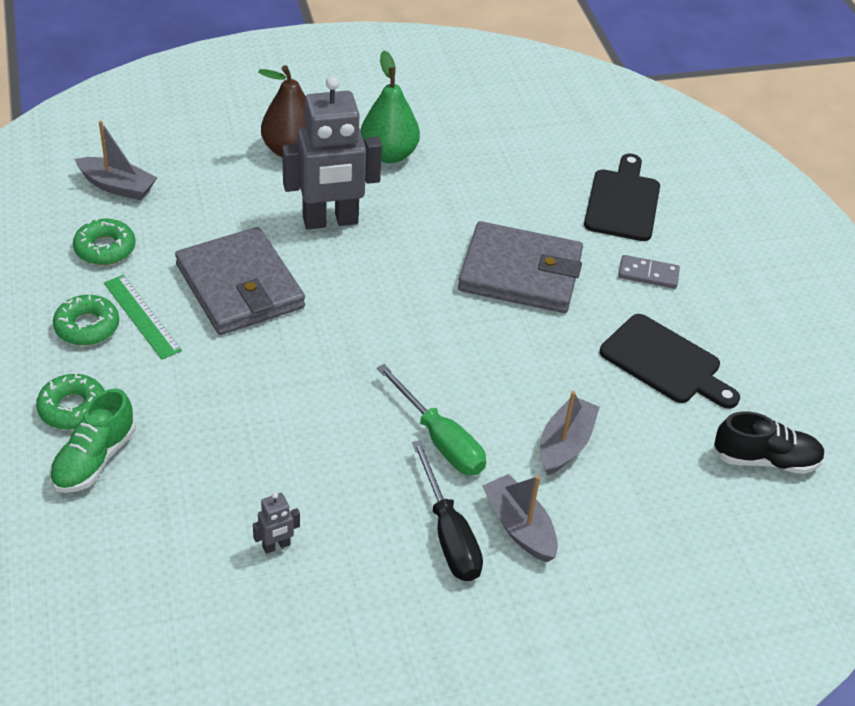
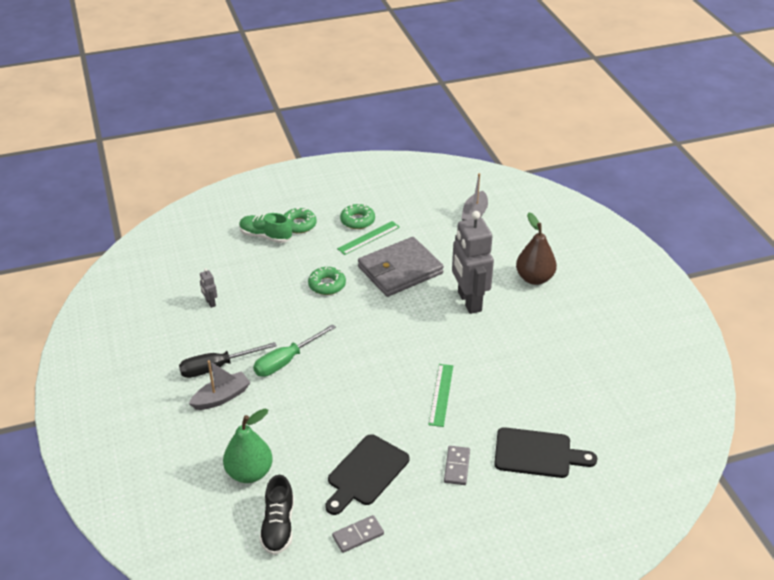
camera: 90 degrees right, 5 degrees down
green donut [73,218,135,265] -> green donut moved to [308,267,346,295]
green pear [360,51,420,163] -> green pear moved to [223,409,273,483]
grey wallet [458,221,583,313] -> green ruler [428,364,453,427]
grey boat [540,391,600,475] -> none
none -> grey domino [332,515,384,553]

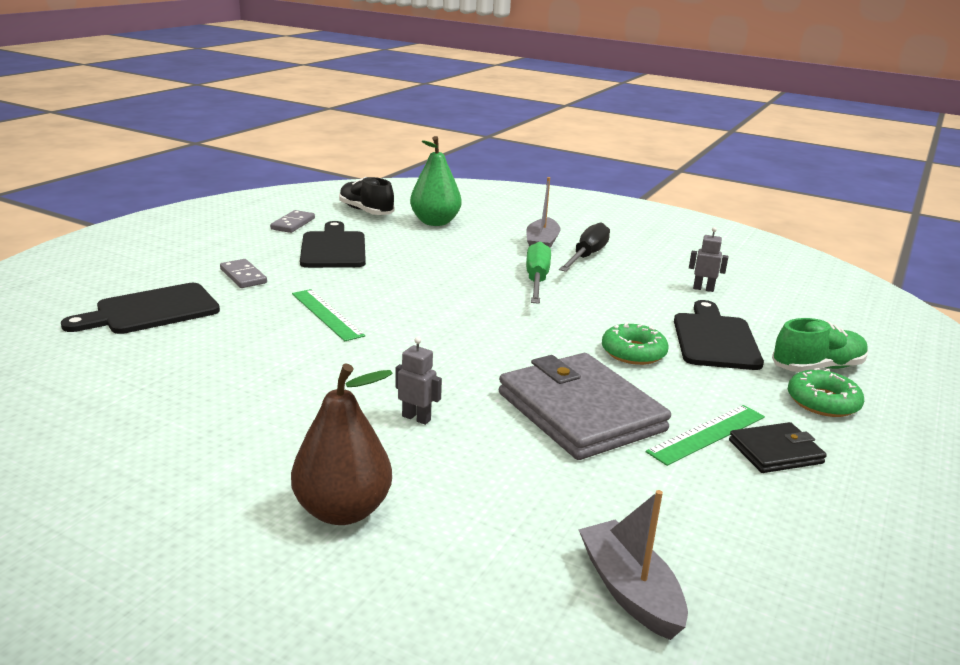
camera: 135 degrees right, 15 degrees down
green ruler [337,221,400,255] -> green ruler turned 45 degrees clockwise [646,405,765,466]
green donut [340,204,375,229] -> black wallet [729,422,827,473]
grey wallet [358,237,444,297] -> grey wallet turned 45 degrees counterclockwise [499,353,671,460]
grey robot [452,211,494,314] -> grey robot [396,337,442,425], size x0.40
none -> black cutting board [674,300,764,370]

